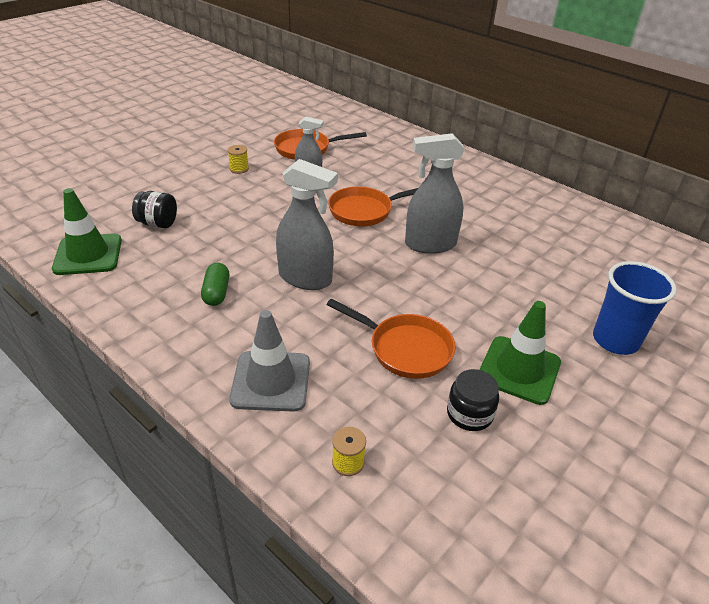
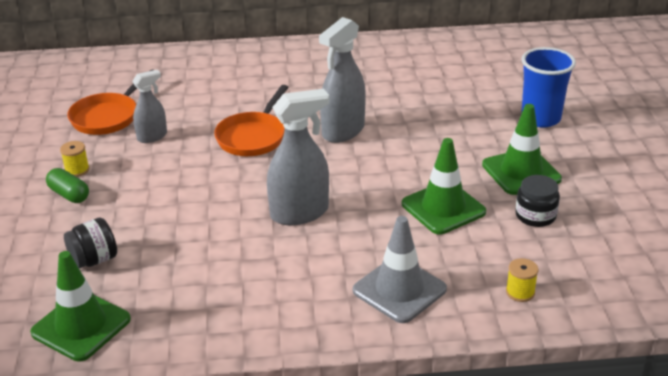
camera: 45 degrees left, 5 degrees down
green capsule [201,263,229,306] -> green capsule moved to [46,168,89,203]
orange pan [326,298,455,379] -> green traffic cone [402,138,486,234]

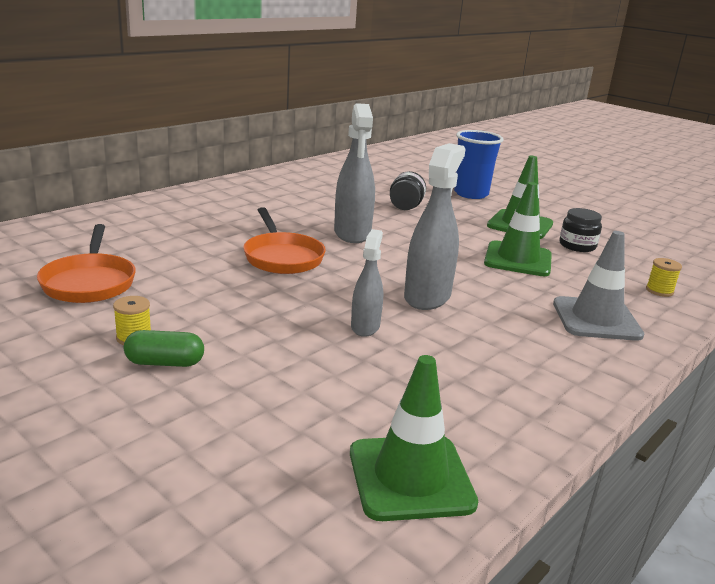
camera: 45 degrees left, 10 degrees down
black jar [64,217,117,269] -> black jar moved to [390,171,426,210]
grey spray bottle [132,70,167,143] -> grey spray bottle moved to [351,229,383,337]

